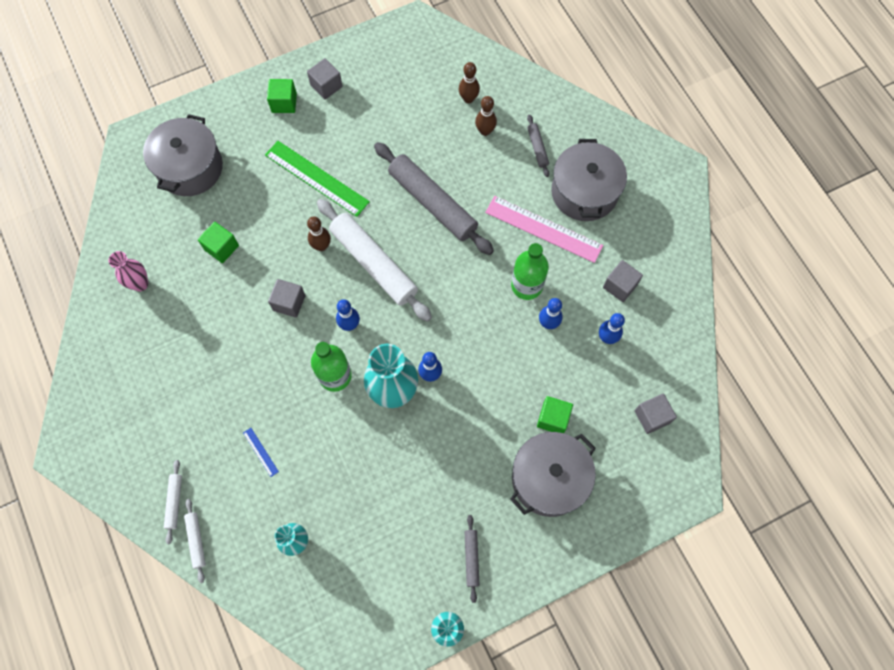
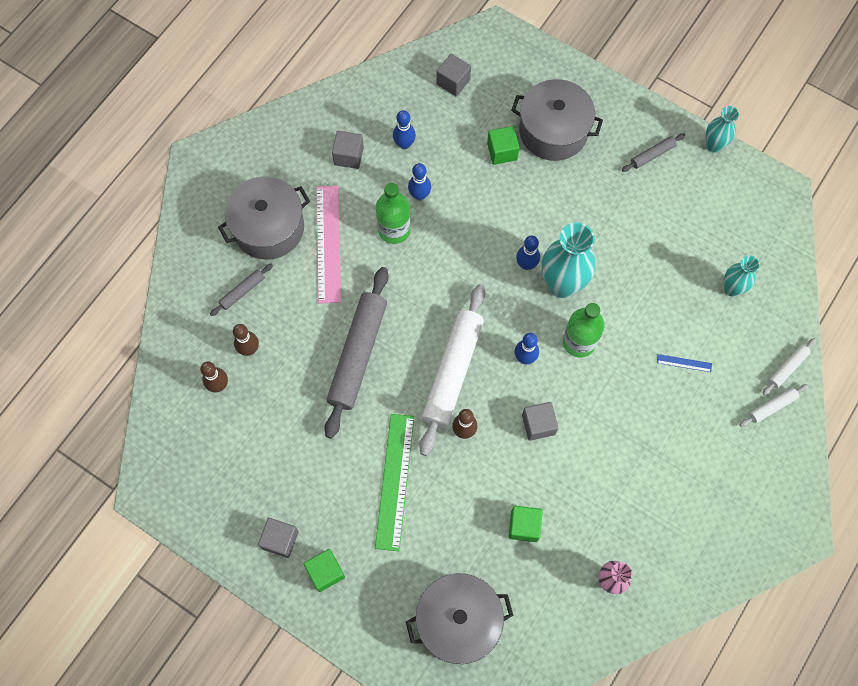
camera: 120 degrees left, 0 degrees up
blue ruler [243,428,279,477] -> blue ruler turned 75 degrees clockwise [657,354,712,372]

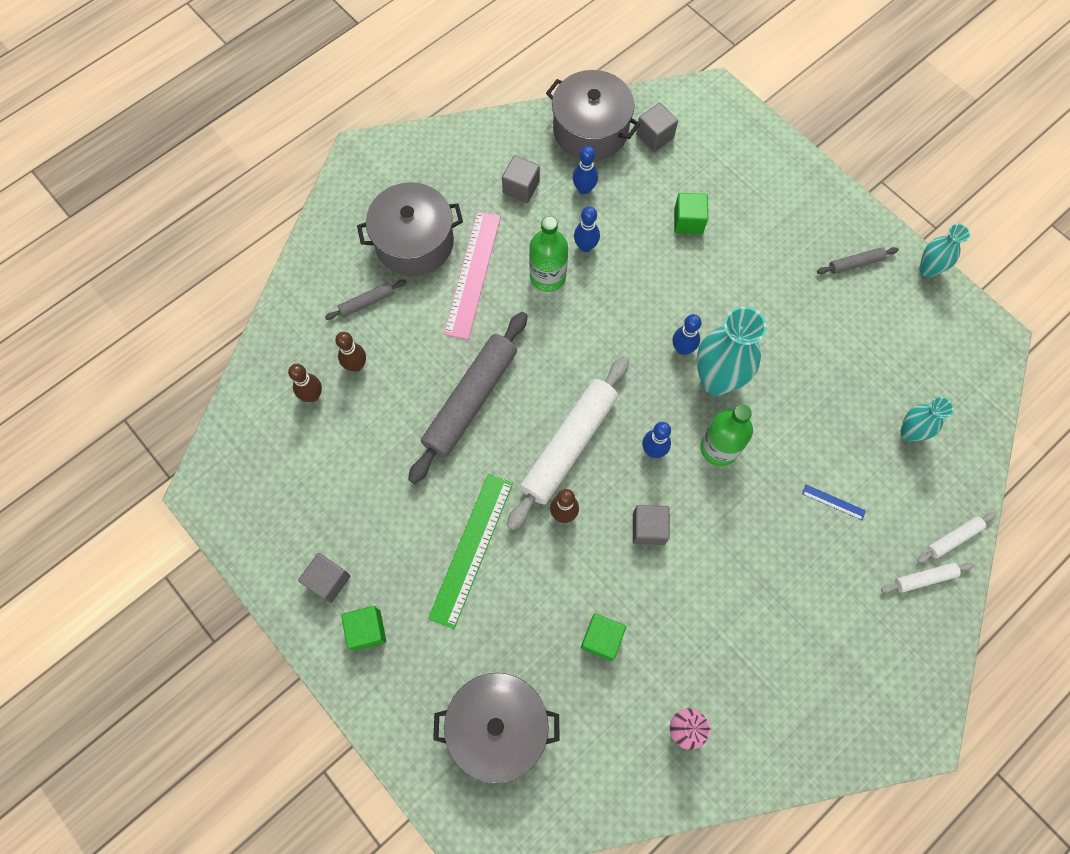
camera: 15 degrees right, 0 degrees up
grey pot [511,79,603,161] -> grey pot moved to [546,70,640,161]

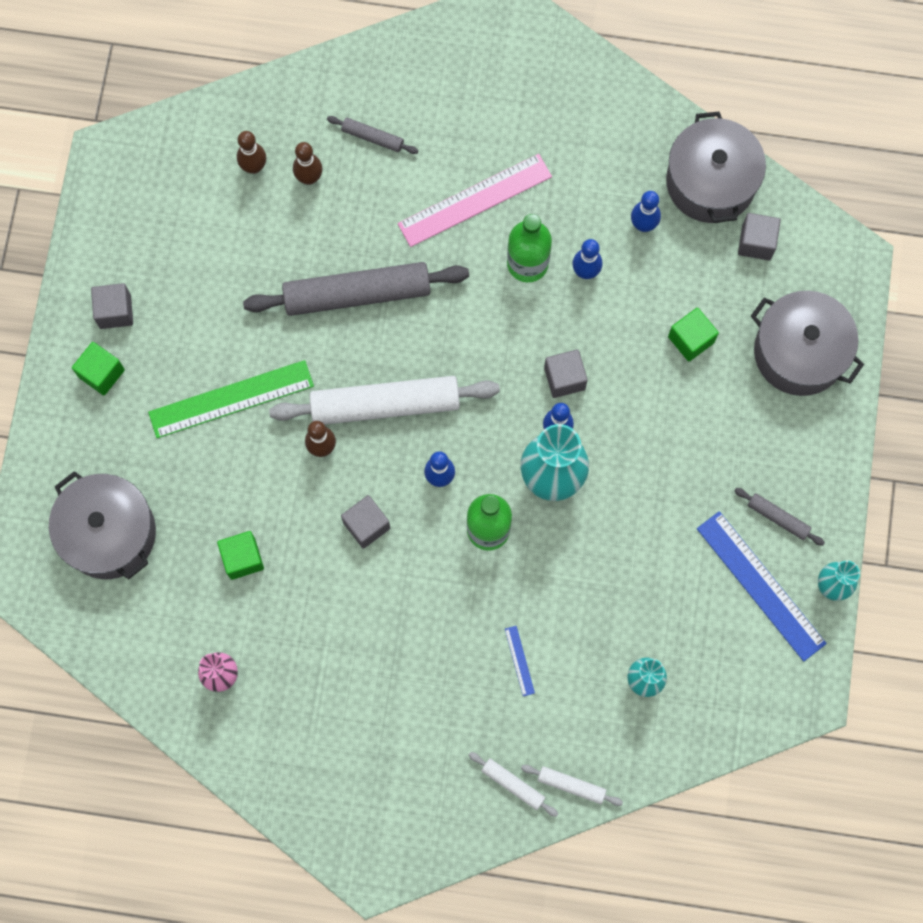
camera: 50 degrees right, 5 degrees up
grey pot [357,182,463,276] -> grey pot moved to [751,291,864,396]
grey cube [502,155,540,203] -> grey cube moved to [544,349,588,398]
none -> blue ruler [697,511,827,662]

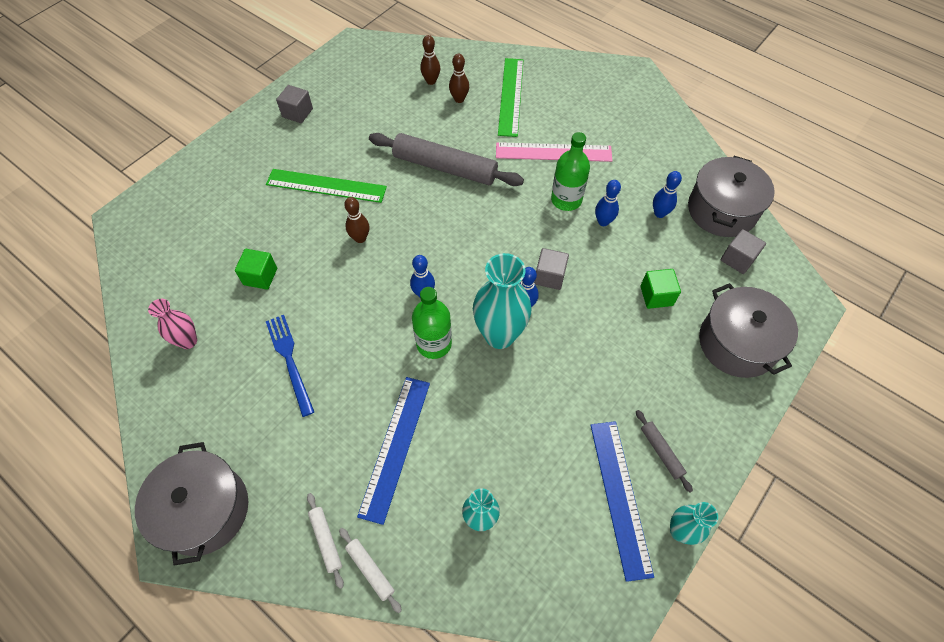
camera: 30 degrees right, 15 degrees down
grey pot [49,471,156,579] -> grey pot moved to [135,442,248,566]
green cube [72,342,125,395] -> none
white rolling pin [269,376,500,425] -> none
grey rolling pin [327,116,418,154] -> green ruler [498,58,523,137]
grey cube [341,495,390,549] -> none
blue ruler [505,626,535,696] -> blue ruler [357,377,430,525], size x2.43
none -> blue fork [266,315,314,417]

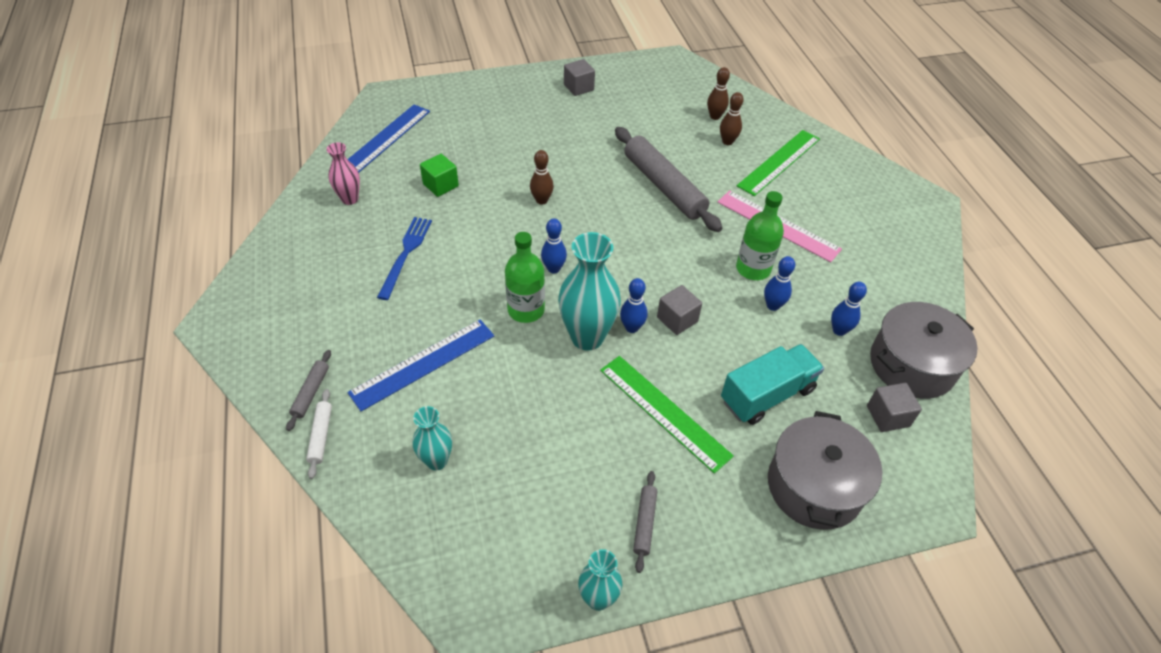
camera: 35 degrees right, 10 degrees down
grey pot [135,442,248,566] -> none
green ruler [266,169,387,203] -> green ruler moved to [600,356,734,474]
white rolling pin [307,493,344,589] -> grey rolling pin [286,350,331,431]
blue ruler [590,421,654,582] -> blue ruler moved to [348,105,430,173]
green cube [640,269,681,309] -> turquoise truck [721,344,824,425]

